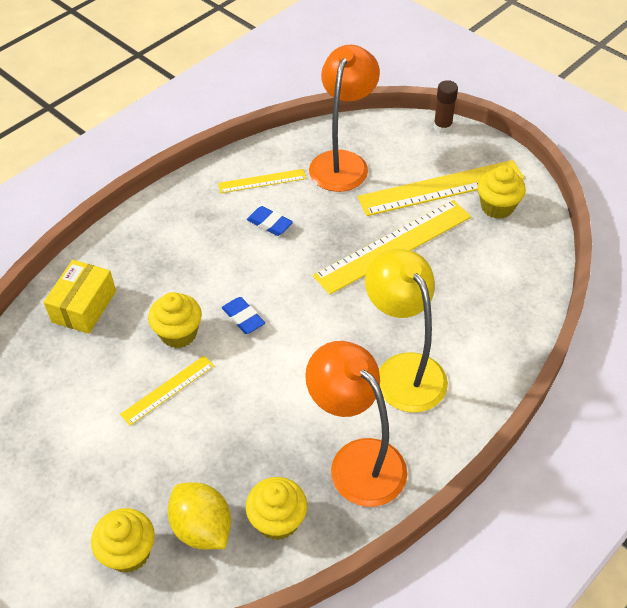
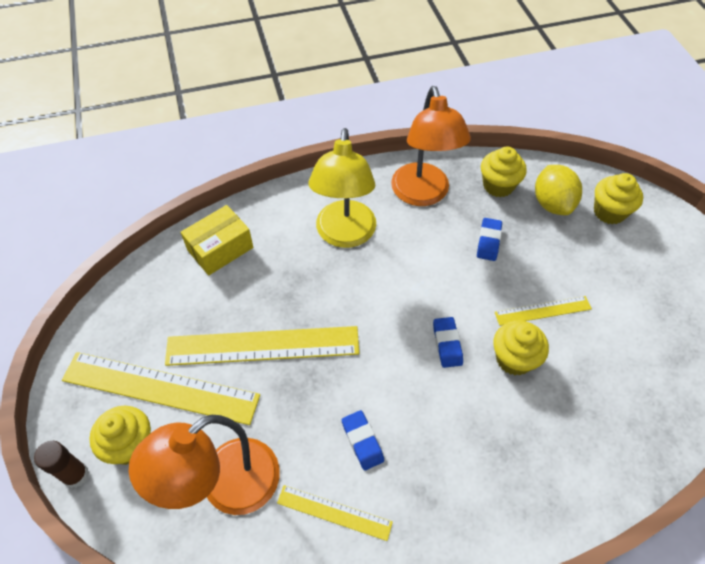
camera: 150 degrees left, 5 degrees up
yellow box [44,260,116,334] -> yellow box moved to [181,205,253,275]
yellow cupcake [477,165,526,219] -> yellow cupcake moved to [89,406,151,465]
none -> blue eraser [477,218,502,261]

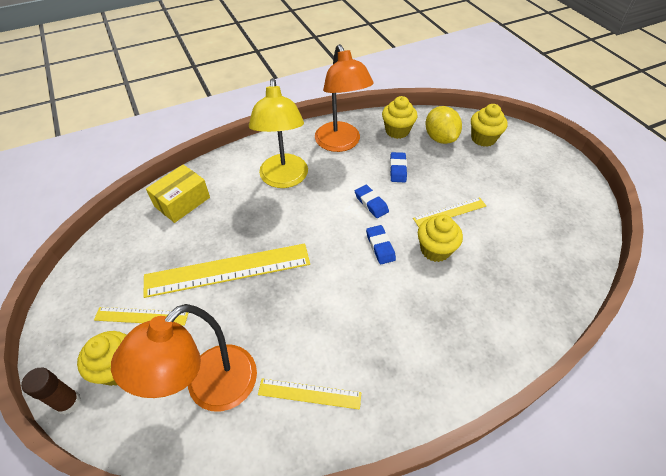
camera: 10 degrees left, 5 degrees down
yellow ruler [62,352,260,425] -> yellow ruler [94,307,188,326], size x0.52
blue eraser [342,410,384,470] -> blue eraser moved to [355,185,389,218]

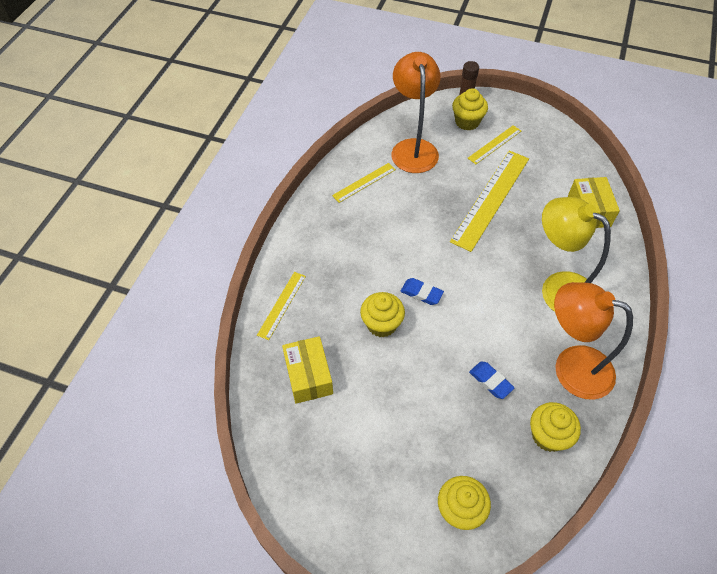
camera: 135 degrees right, 5 degrees up
blue eraser [355,185,389,218] -> none
yellow ruler [413,197,486,227] -> yellow ruler moved to [257,272,306,340]
yellow lemon [426,106,462,144] -> none
none -> yellow box [282,336,333,404]

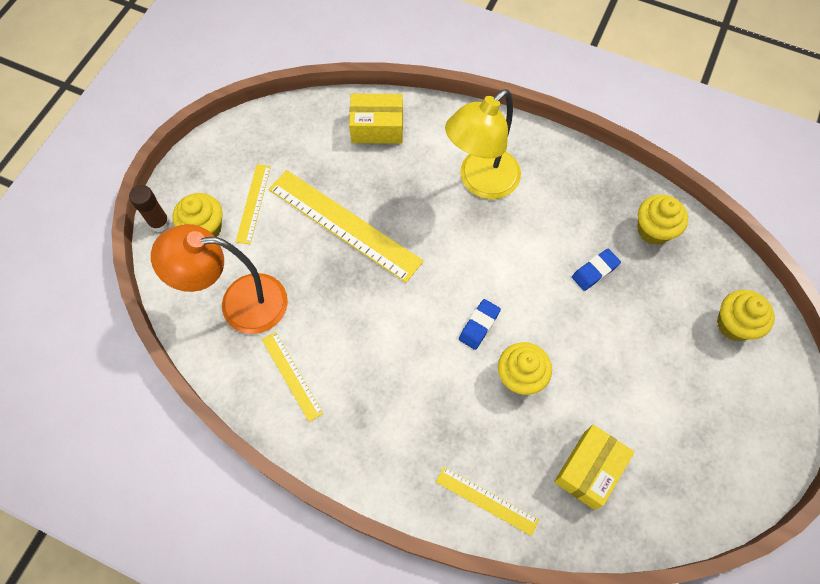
camera: 85 degrees left, 10 degrees up
yellow box [282,336,333,404] -> yellow box turned 45 degrees counterclockwise [554,425,634,510]
yellow ruler [468,125,521,164] -> yellow ruler turned 45 degrees clockwise [236,164,271,244]
orange lamp [554,282,633,400] -> none

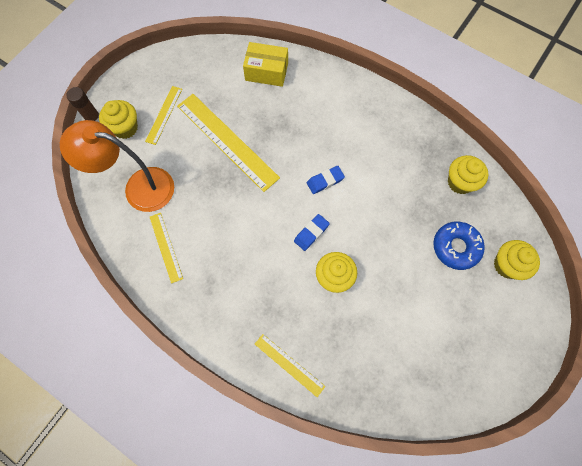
camera: 10 degrees right, 5 degrees up
yellow lamp [445,89,521,199] -> none
yellow box [554,425,634,510] -> none
blue eraser [572,249,621,291] -> blue eraser moved to [307,166,345,194]
none -> blue donut [433,222,485,270]

